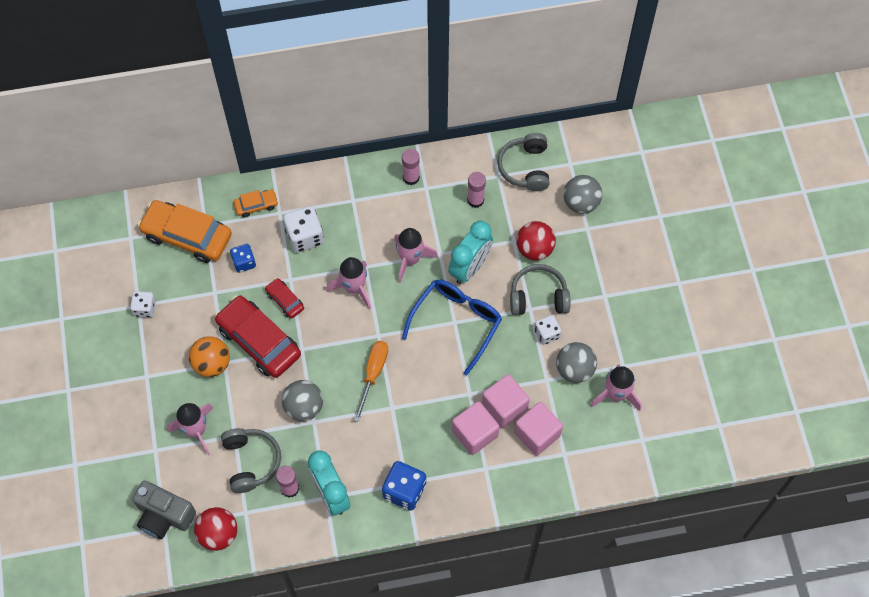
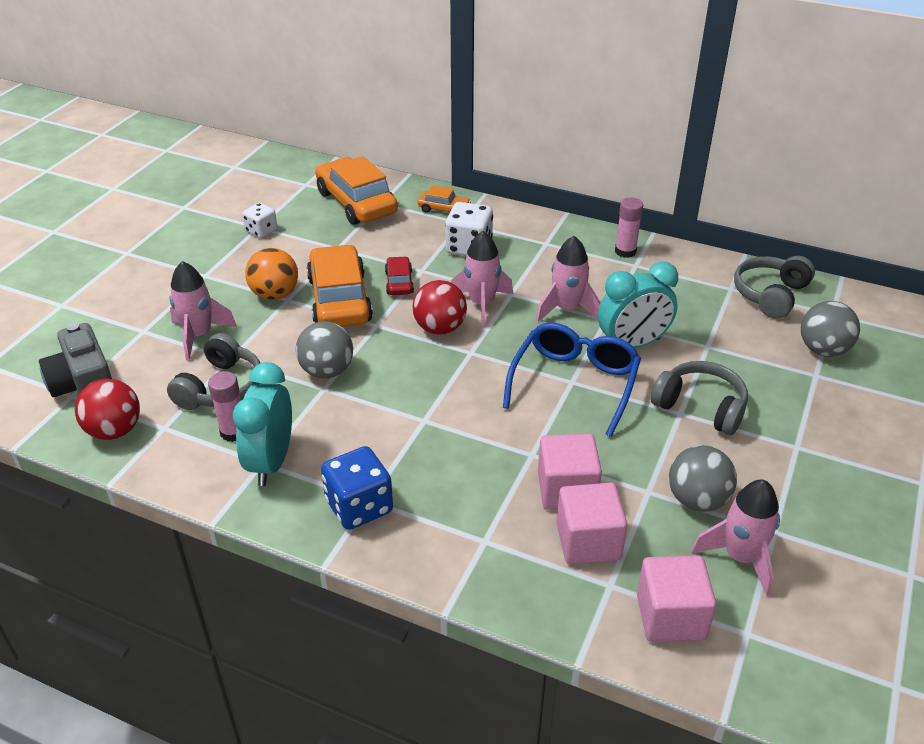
camera: 35 degrees right, 25 degrees down
red car [215,296,301,378] -> orange car [307,244,373,327]
blue dice [230,244,256,273] -> none
orange screwdriver [354,341,388,422] -> none
blue glasses [402,279,502,375] -> blue glasses turned 45 degrees counterclockwise [503,322,641,437]
pink cube [452,401,499,455] -> pink cube moved to [637,555,717,642]
pink glue stick [467,172,486,208] -> none
red ball [516,221,556,261] -> red ball moved to [413,280,467,335]
white dice [534,315,561,345] -> none

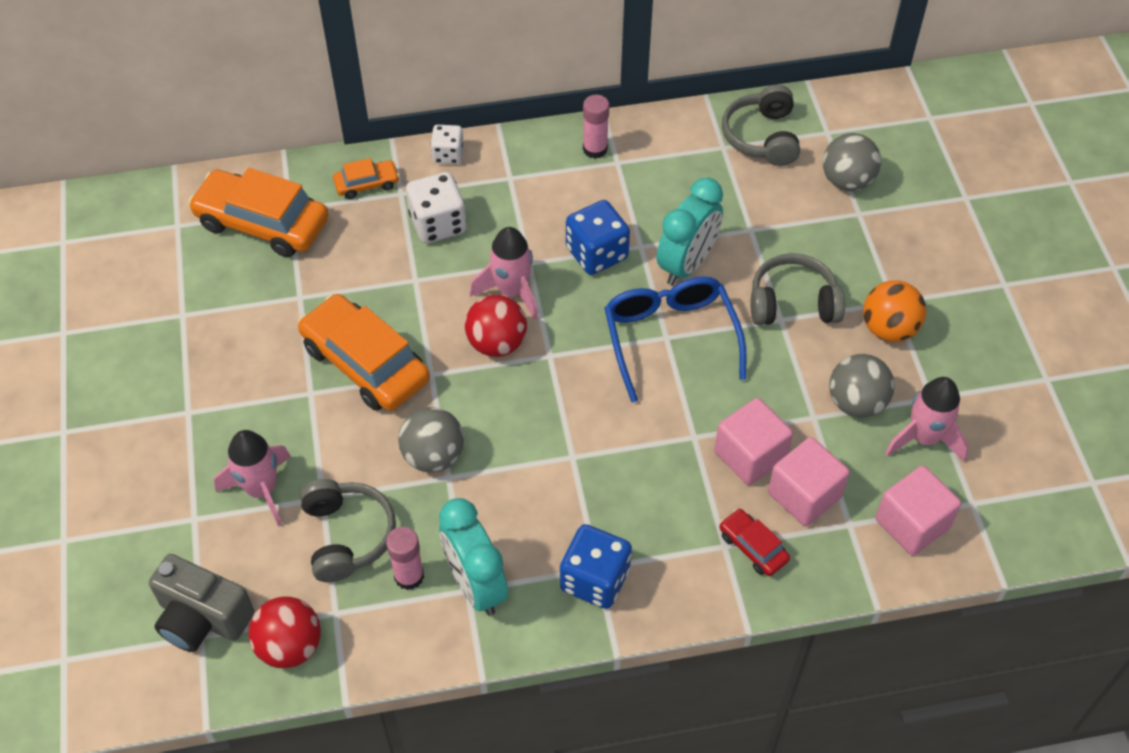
camera: 35 degrees left, 15 degrees up
white dice [243,203,277,238] -> white dice moved to [431,125,464,164]
orange ball [245,248,298,300] -> orange ball moved to [863,280,926,342]
red car [385,256,414,295] -> red car moved to [719,508,790,576]
pink rocket [536,236,601,322] -> blue dice [566,200,630,275]

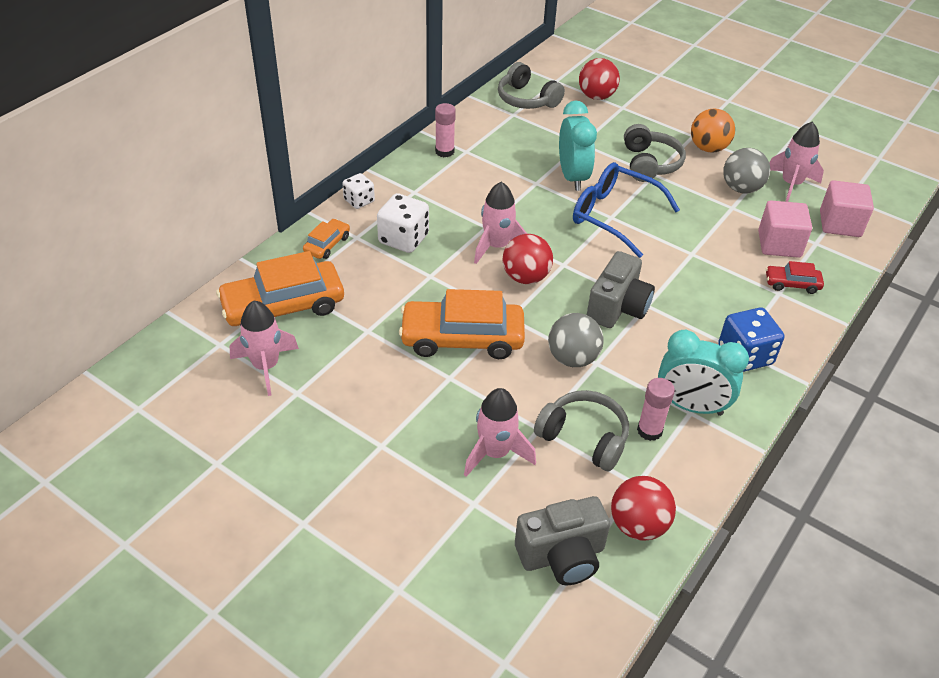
camera: 45 degrees left, 10 degrees down
blue dice [566,200,630,275] -> none
pink cube [714,398,793,485] -> none
grey headphones [751,253,845,325] -> grey headphones turned 135 degrees clockwise [624,124,686,182]
grey ball [823,133,881,191] -> red ball [579,58,620,100]
none -> pink rocket [230,301,299,396]
none -> grey camera [587,251,655,328]

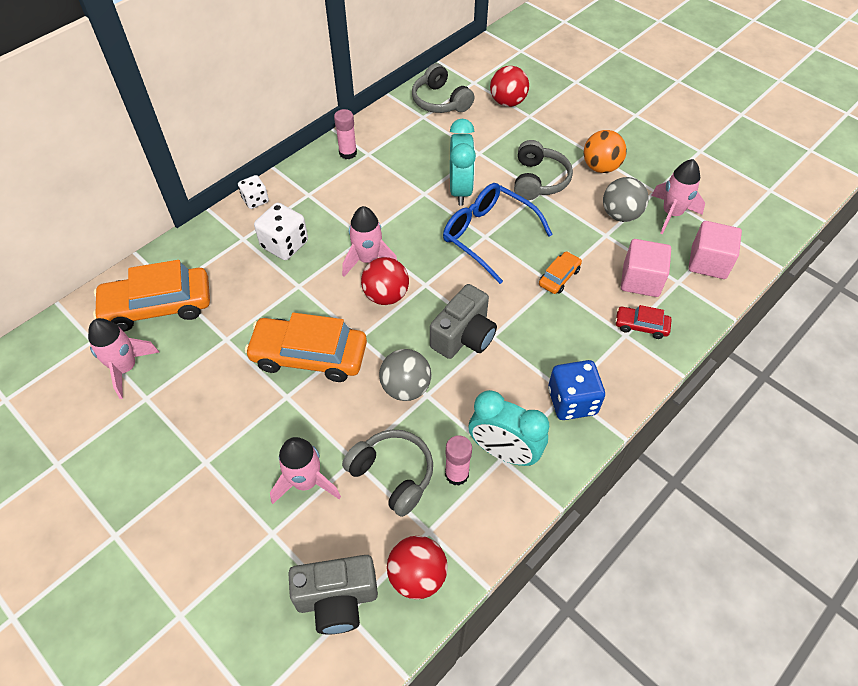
camera: 10 degrees right, 10 degrees up
orange car [303,219,350,259] -> orange car moved to [539,251,582,294]

